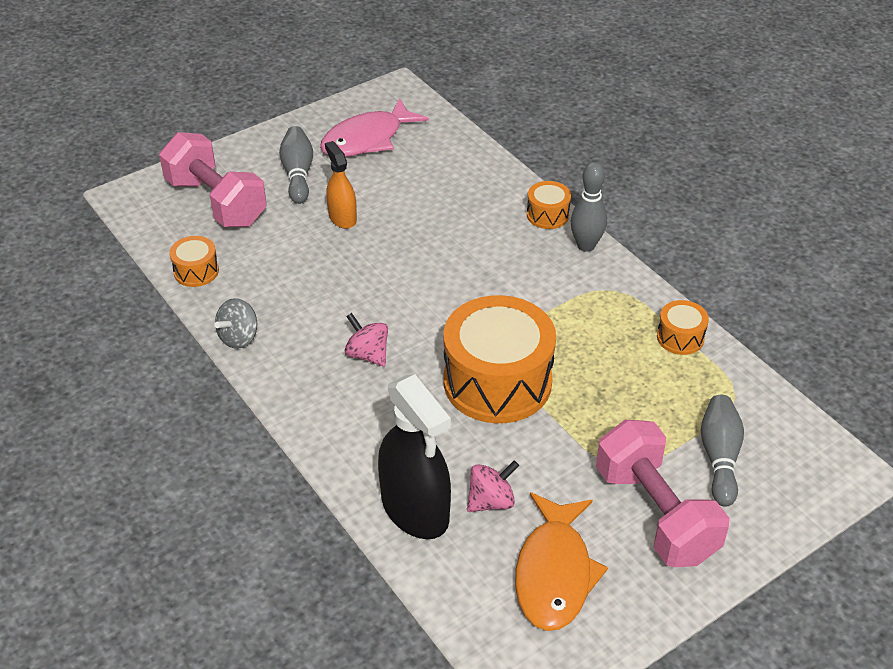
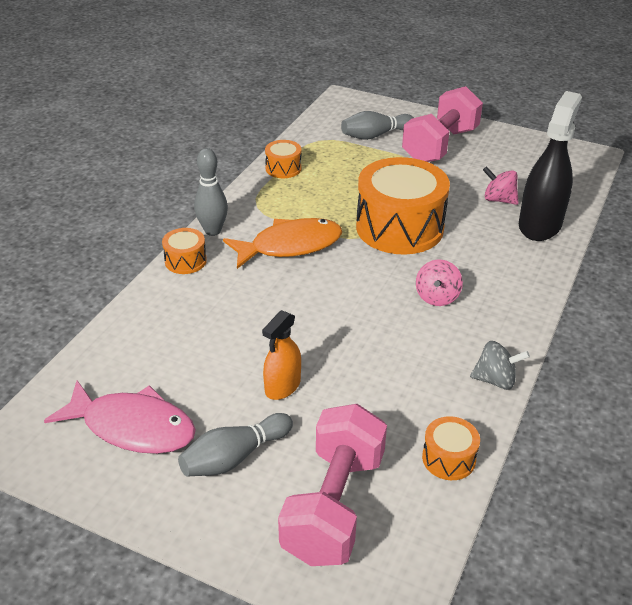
camera: 120 degrees left, 5 degrees down
orange fish [515,492,608,631] -> orange fish moved to [223,218,342,269]

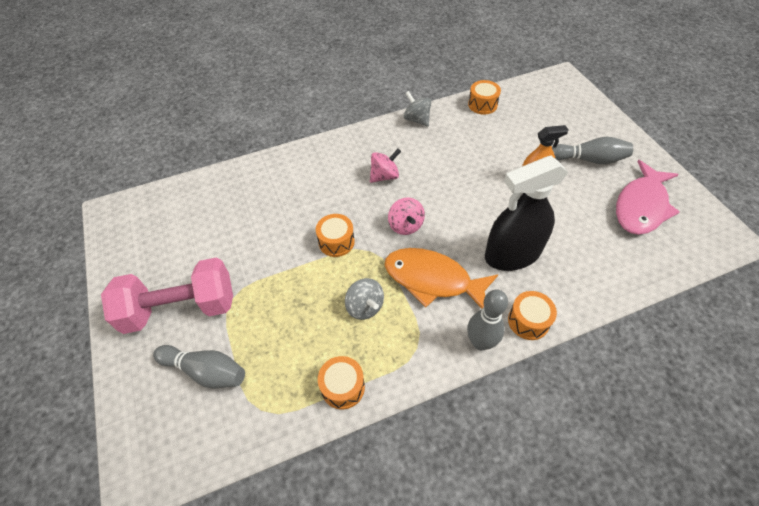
camera: 135 degrees left, 15 degrees up
pink fish [44,380,196,454] -> pink fish turned 120 degrees counterclockwise [616,160,680,235]
pink dumbbell [278,404,387,566] -> none
orange drum [356,157,450,255] -> orange drum [316,214,355,257], size x0.45
pink spinning top [483,166,519,205] -> pink spinning top moved to [388,197,425,235]
black spray bottle [519,91,582,241] -> black spray bottle moved to [485,156,568,271]
none -> grey spinning top [345,278,384,320]

